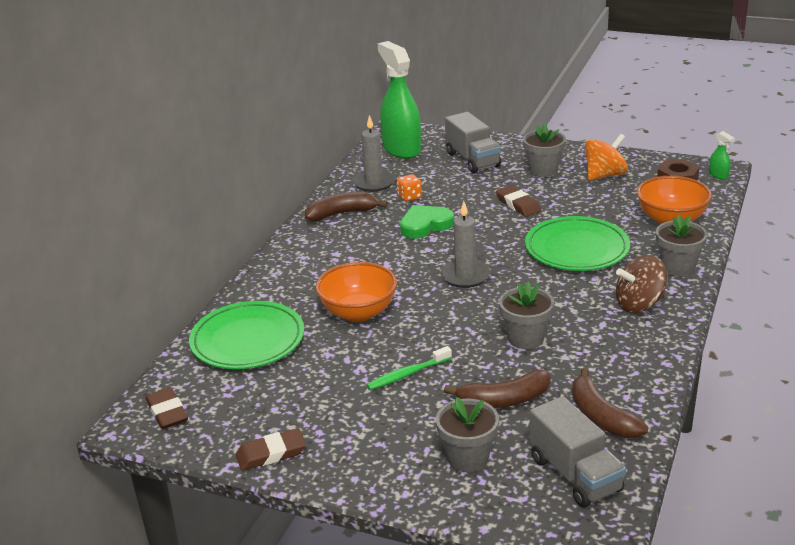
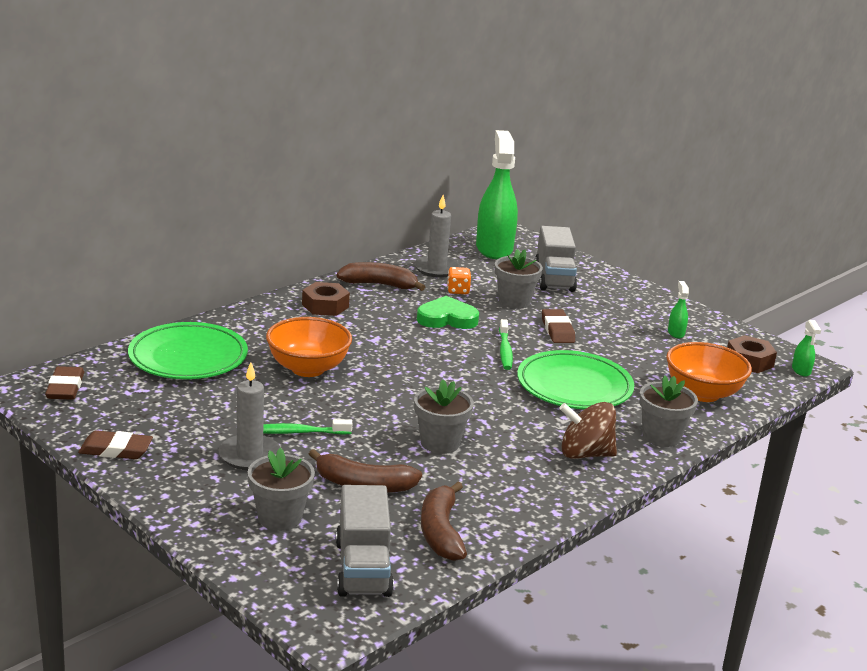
camera: 20 degrees right, 5 degrees down
grey candle [441,201,490,288] -> grey candle moved to [219,362,280,470]
grey flower pot [523,124,566,177] -> grey flower pot moved to [495,249,543,309]
orange spinning top [585,134,628,180] -> green spray bottle [668,281,689,338]
none -> brown nut [302,282,350,316]
none -> green toothbrush [499,319,513,370]

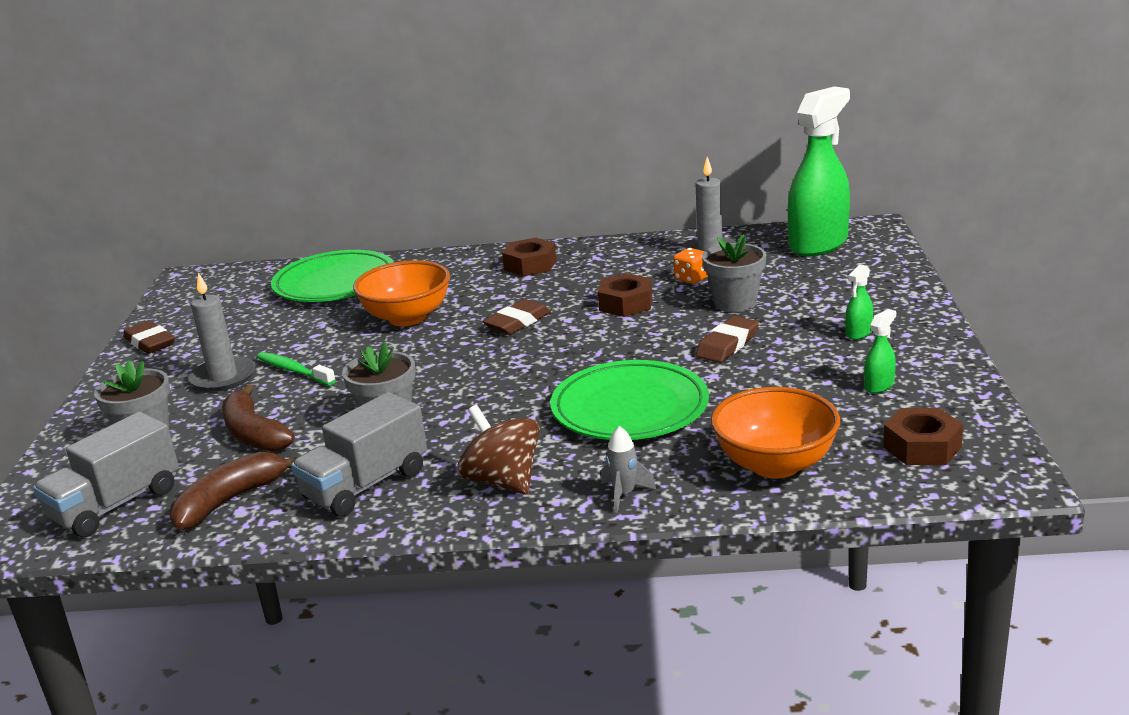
camera: 50 degrees right, 0 degrees up
brown eraser [45,366,84,400] -> brown eraser moved to [483,299,551,335]
brown banana [336,262,425,291] -> none
green heart [417,296,479,329] -> brown nut [598,273,652,317]
green toothbrush [499,319,513,370] -> none
grey truck [535,226,577,292] -> grey truck moved to [291,392,427,517]
grey flower pot [639,375,698,447] -> grey rocket [601,426,656,513]
green spray bottle [792,320,821,377] -> green spray bottle moved to [845,264,873,340]

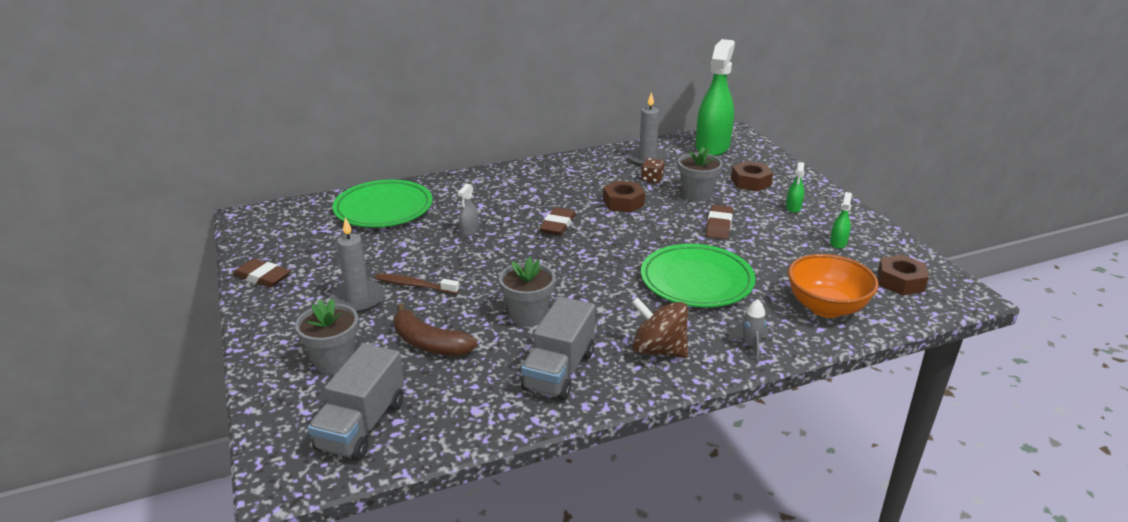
camera: 25 degrees left, 5 degrees up
brown banana [169,452,300,530] -> none
green toothbrush [257,352,336,386] -> brown toothbrush [375,273,459,294]
orange bowl [353,260,450,326] -> grey spray bottle [458,184,479,236]
brown nut [502,238,557,276] -> brown nut moved to [731,161,773,192]
orange dice [673,248,708,284] -> brown dice [641,158,665,184]

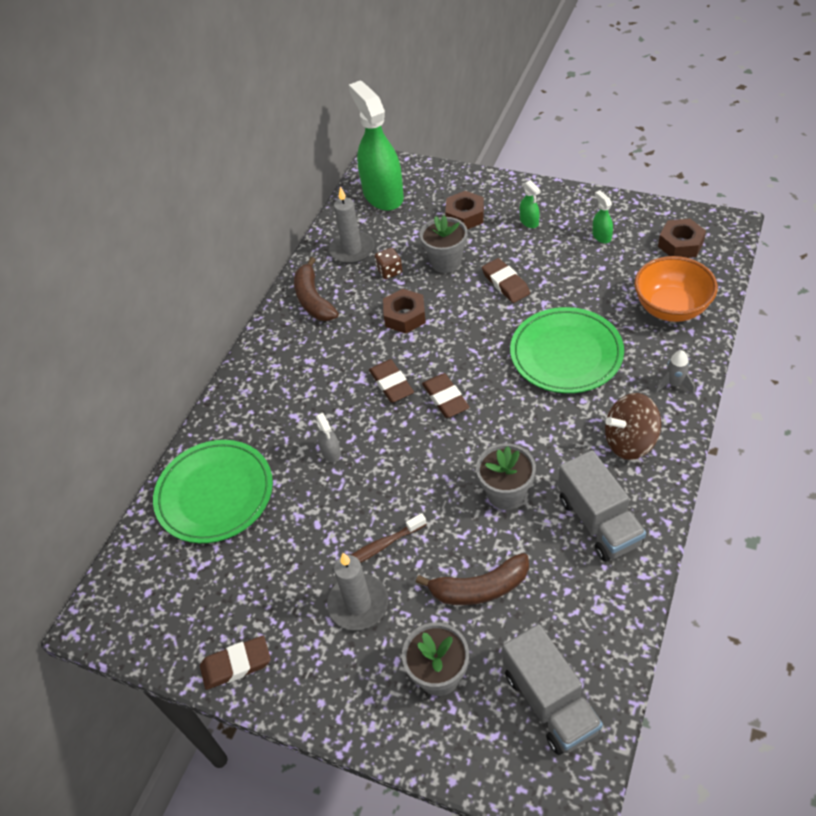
camera: 40 degrees left, 20 degrees up
none -> brown banana [294,257,339,321]
none -> brown eraser [422,373,470,418]

